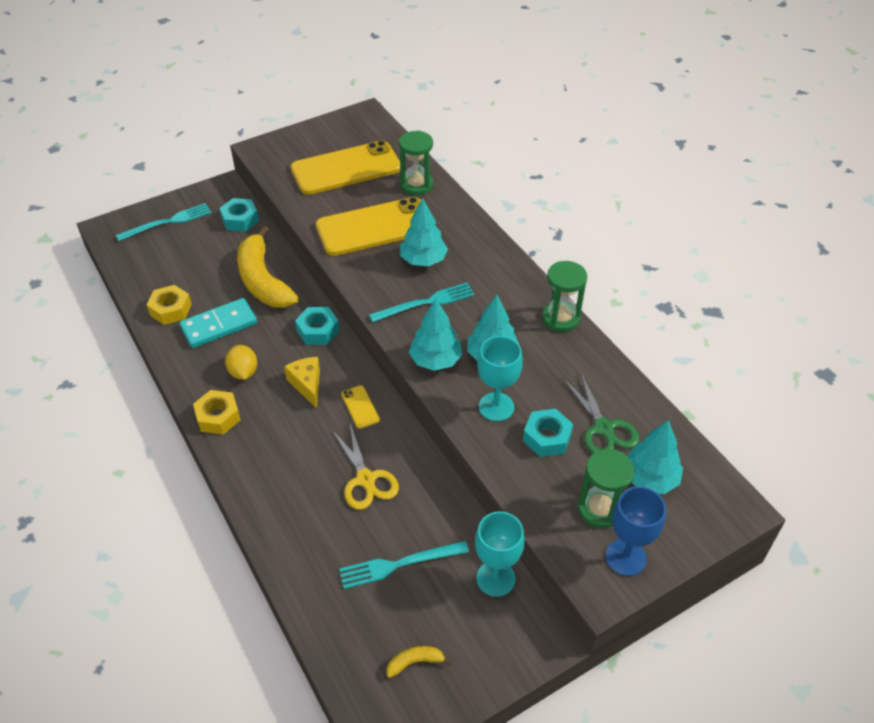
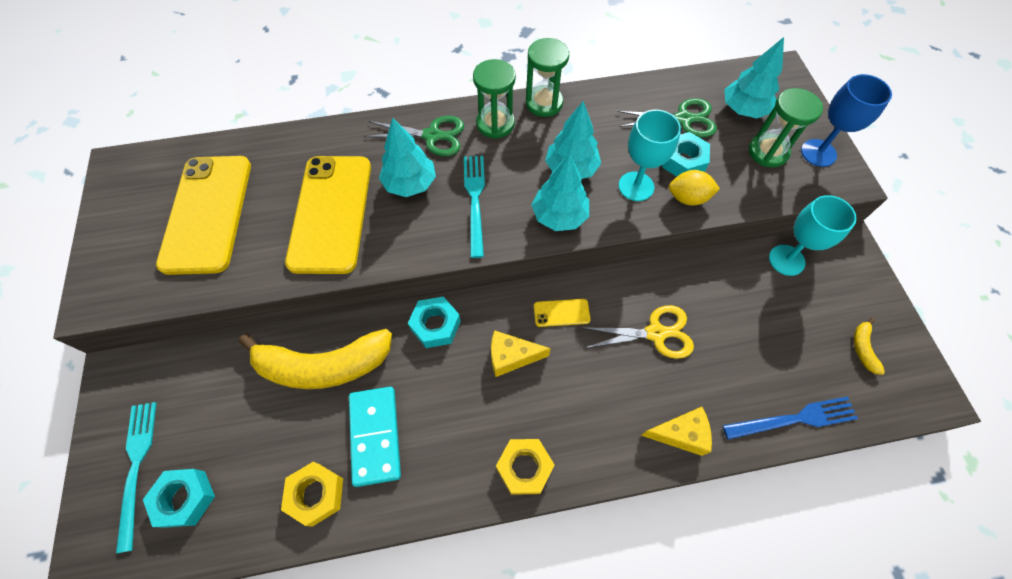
camera: 70 degrees left, 15 degrees up
turquoise nut [219,198,259,232] -> turquoise nut moved to [143,469,215,528]
yellow lemon [225,345,257,380] -> yellow lemon moved to [669,170,720,206]
turquoise fork [339,541,469,589] -> none
green hourglass [399,131,433,195] -> green hourglass moved to [473,59,516,139]
none -> green scissors [364,116,464,156]
none -> yellow cheese [641,407,712,456]
none -> blue fork [723,396,858,440]

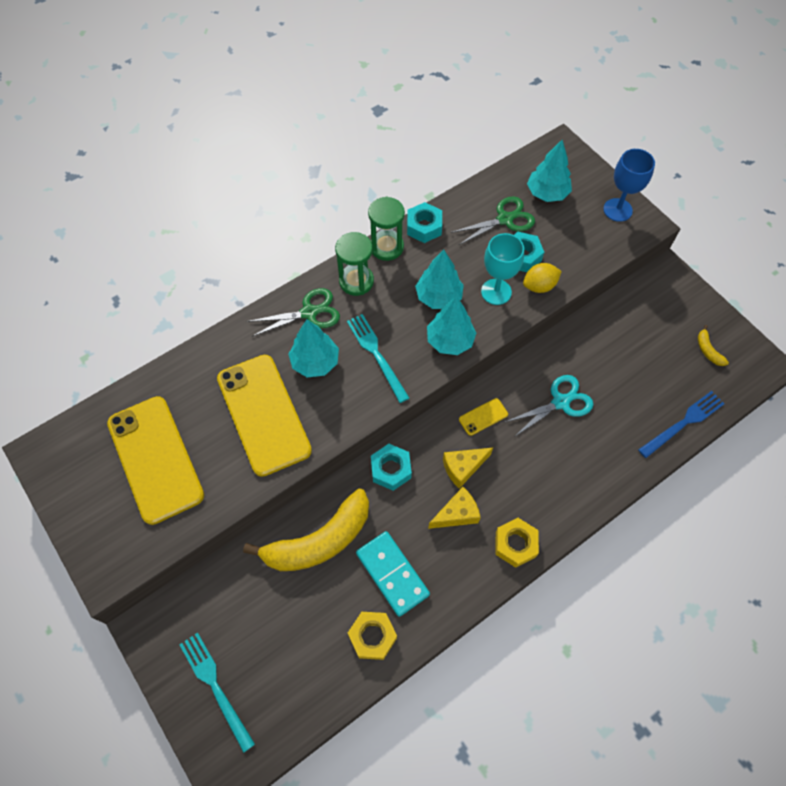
camera: 25 degrees left, 0 degrees up
turquoise nut [143,469,215,528] -> turquoise nut moved to [407,202,442,243]
yellow scissors [581,305,694,359] -> turquoise scissors [505,375,594,437]
yellow cheese [641,407,712,456] -> yellow cheese moved to [428,487,481,529]
green hourglass [749,88,823,168] -> none
turquoise goblet [769,195,857,276] -> none

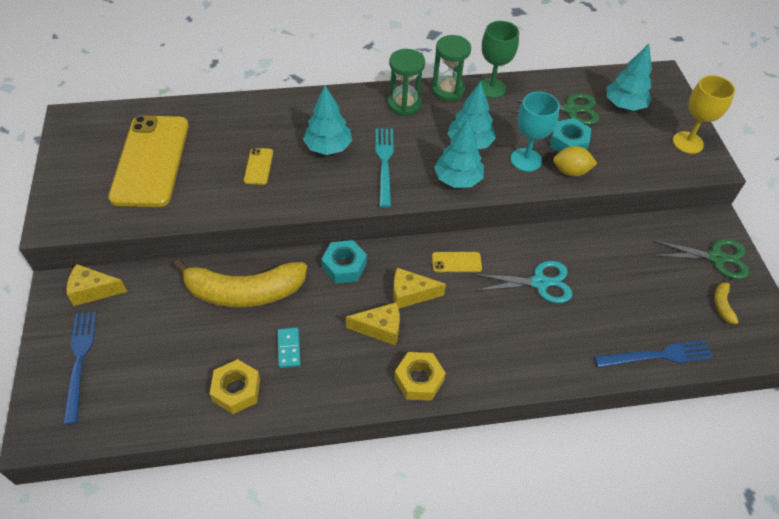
camera: 25 degrees right, 10 degrees down
turquoise fork [180,632,255,753] -> blue fork [63,312,97,425]
yellow phone [217,355,312,477] -> yellow phone [244,148,273,185], size x0.40
green scissors [247,288,340,337] -> green scissors moved to [652,239,749,279]
turquoise domino [356,531,430,617] -> turquoise domino [277,328,301,368], size x0.53
turquoise nut [407,202,442,243] -> green goblet [478,21,519,98]
blue goblet [603,149,655,222] -> yellow goblet [673,75,735,154]
none -> yellow cheese [66,264,127,306]

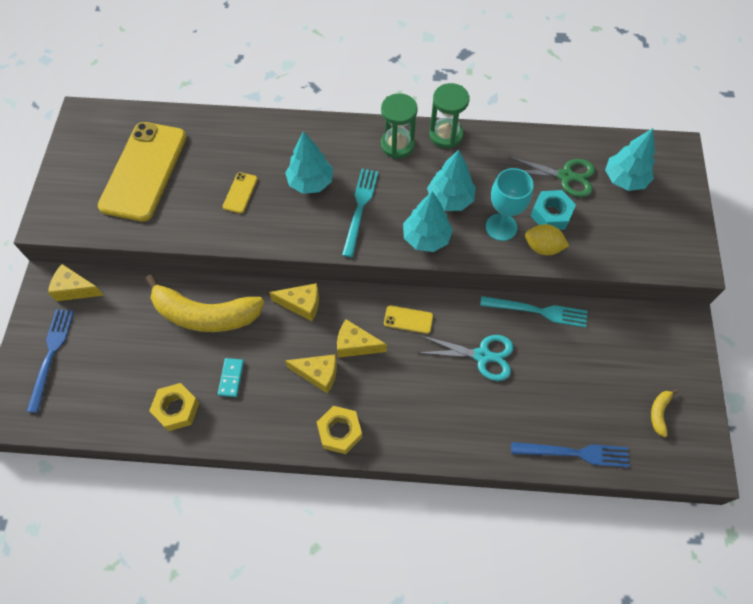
camera: 15 degrees right, 10 degrees up
turquoise nut [321,240,367,283] -> yellow cheese [269,283,319,321]
green goblet [478,21,519,98] -> none
green scissors [652,239,749,279] -> none
yellow goblet [673,75,735,154] -> none
none -> turquoise fork [480,296,587,328]

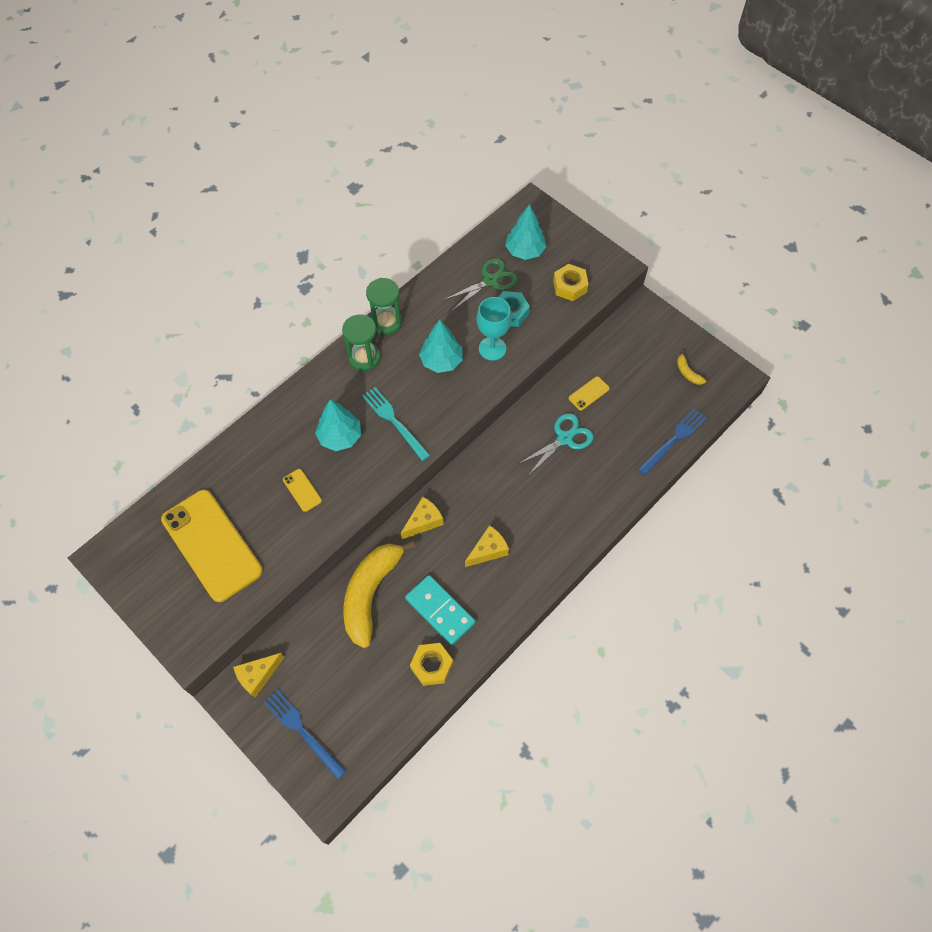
camera: 50 degrees left, 0 degrees up
yellow banana [145,274,264,332] -> yellow banana turned 150 degrees clockwise [344,540,416,648]
turquoise domino [218,358,244,397] -> turquoise domino [405,575,476,645], size x1.89
yellow nut [317,406,362,454] -> yellow nut moved to [553,264,589,301]
yellow cheese [337,319,387,358] -> none
yellow phone [384,306,433,334] -> yellow phone moved to [569,376,610,411]
turquoise tree [403,191,453,252] -> none
turquoise fork [480,296,587,328] -> none
yellow lemon [525,224,569,255] -> none

